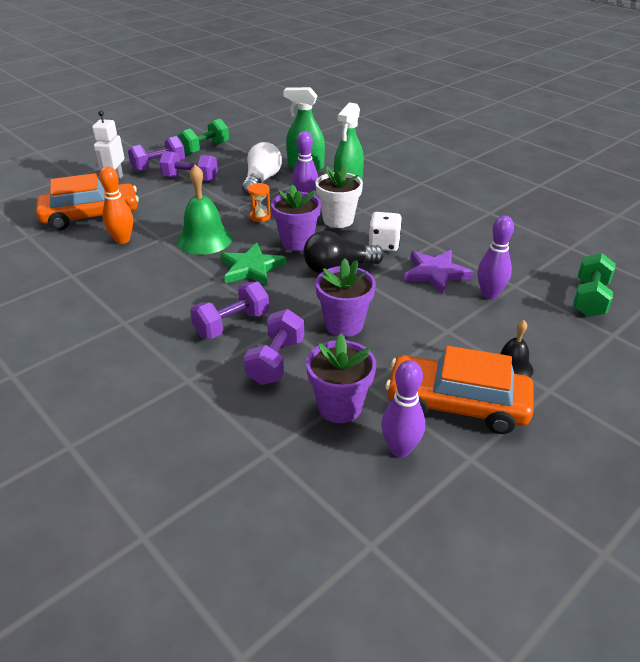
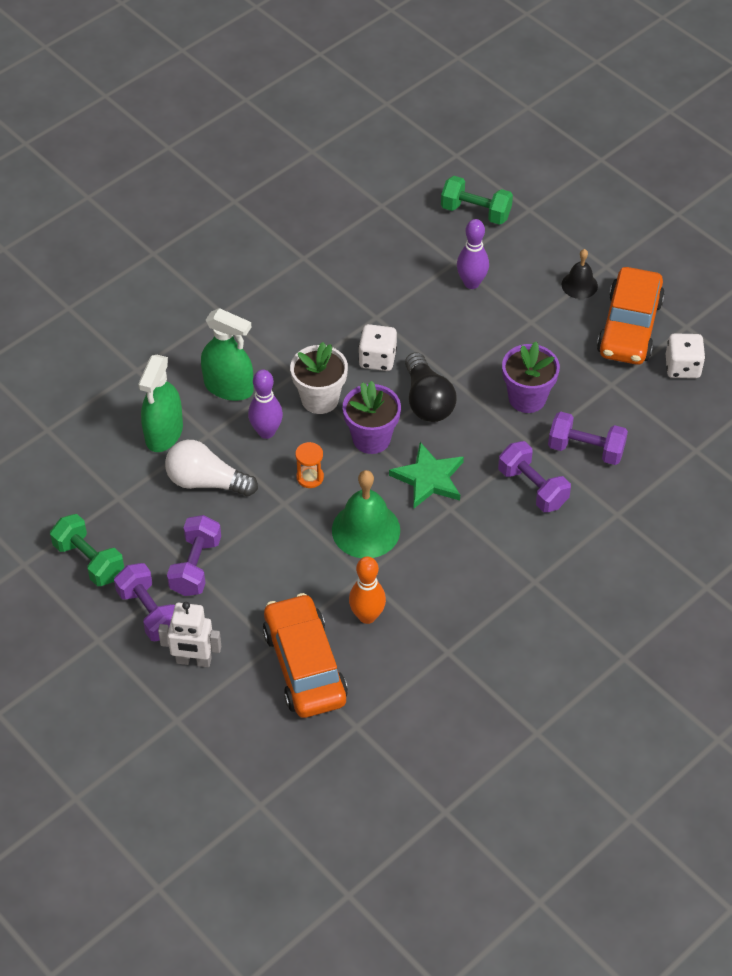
camera: 90 degrees left, 15 degrees up
purple flower pot [306,334,376,423] -> none
purple bowling pin [381,360,425,457] -> white dice [666,333,705,378]
purple star [404,250,473,294] -> none

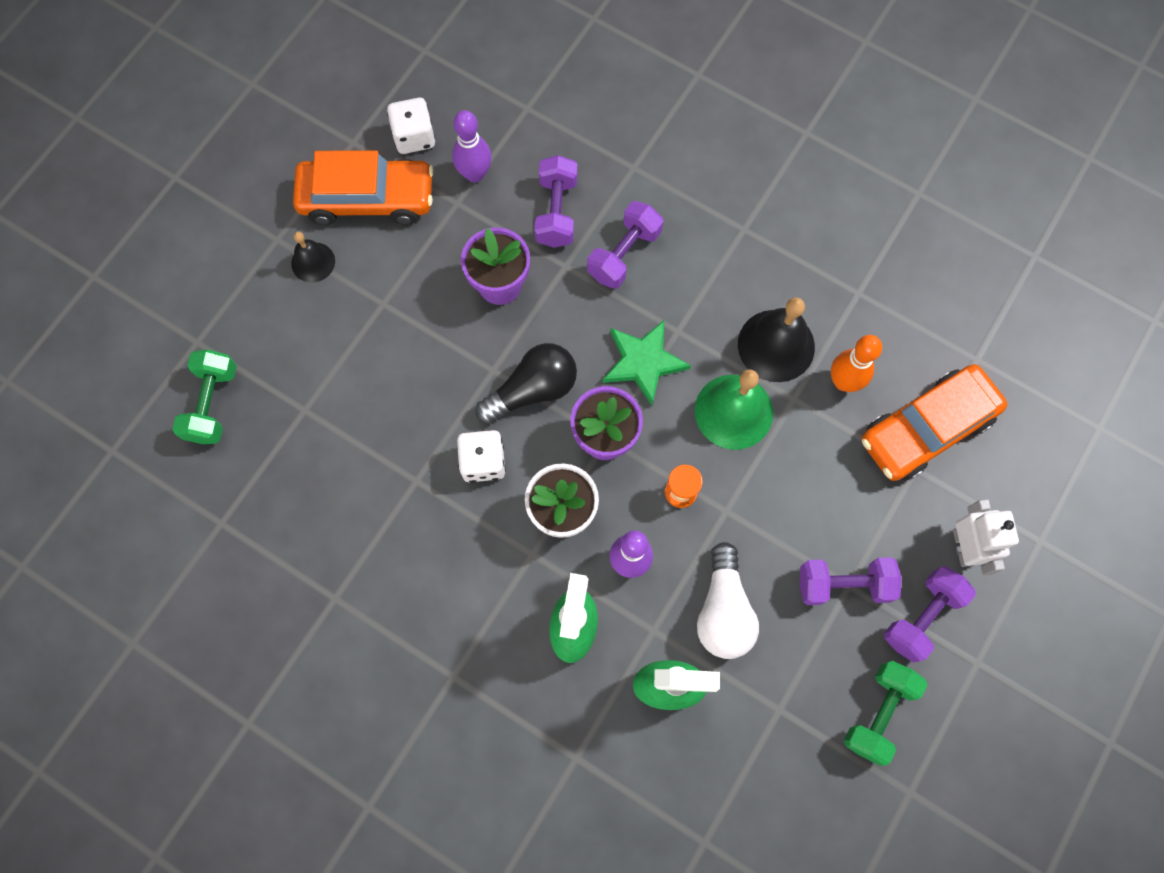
camera: 105 degrees left, 20 degrees up
purple bowling pin [457,219,489,289] -> purple bowling pin moved to [452,110,492,182]
none -> black bell [738,297,815,382]

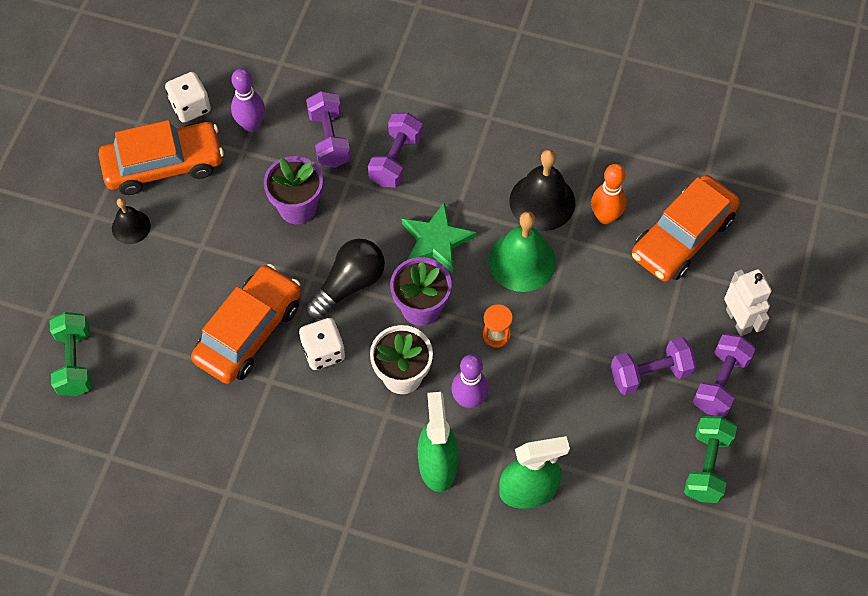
camera: 15 degrees left, 10 degrees down
white light bulb [697,542,759,659] -> none
none -> orange car [191,264,301,384]

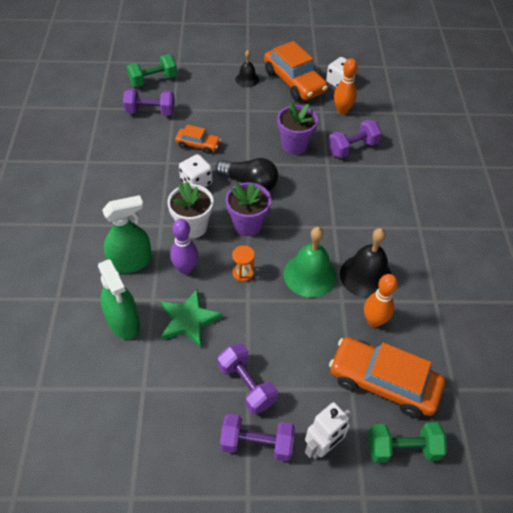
camera: 70 degrees right, 10 degrees down
orange car [191,264,301,384] -> orange car [175,125,221,154], size x0.53
purple bowling pin [231,68,265,132] -> orange bowling pin [334,58,357,114]
purple dumbbell [368,113,423,187] -> purple dumbbell moved to [123,89,175,116]
green star [402,202,477,273] -> green star moved to [161,289,223,348]
green dumbbell [684,416,737,503] -> green dumbbell moved to [368,422,447,463]

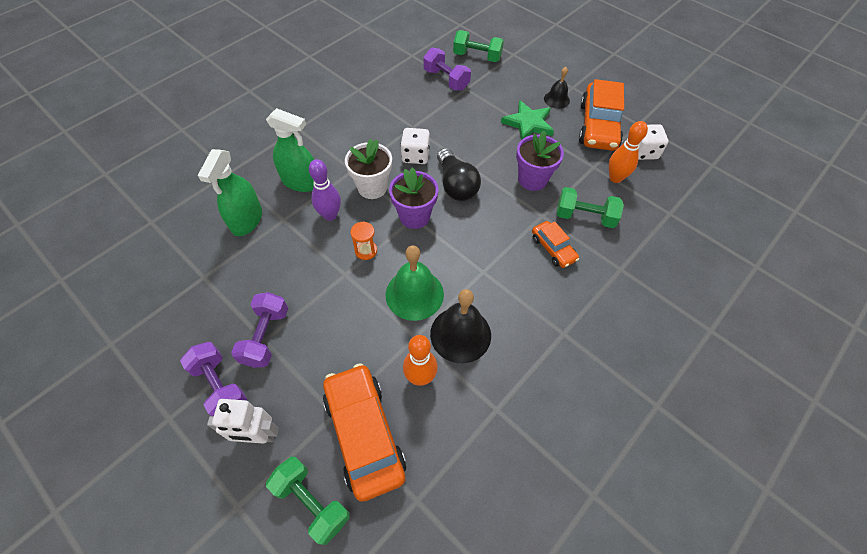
camera: 45 degrees right, 5 degrees up
green star [161,289,223,348] -> green star moved to [501,100,554,140]
orange car [175,125,221,154] -> orange car moved to [532,221,579,268]
purple dumbbell [328,120,382,158] -> green dumbbell [557,187,624,228]

